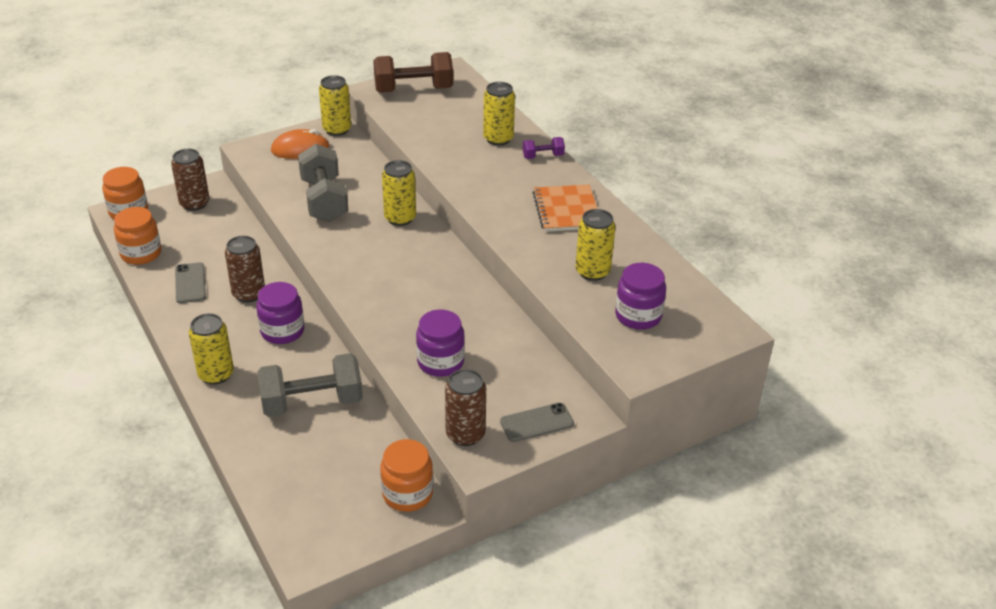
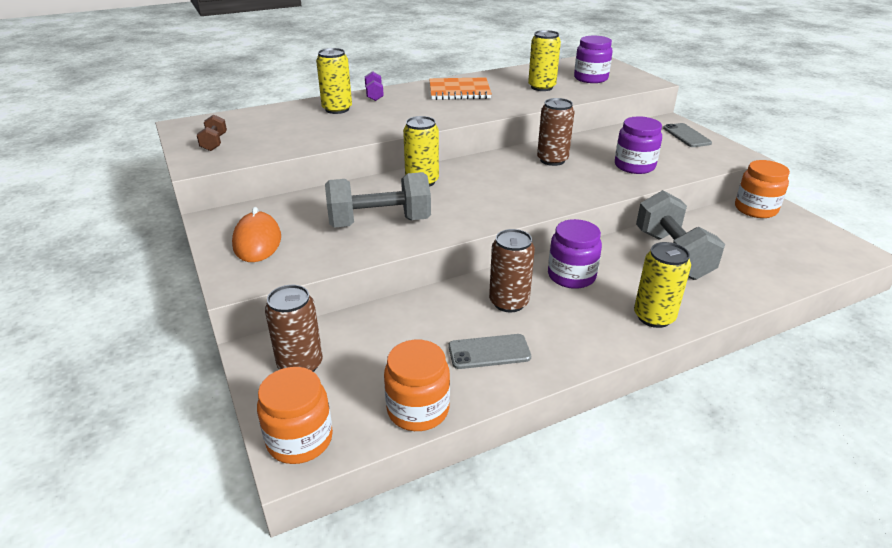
camera: 85 degrees left, 5 degrees down
yellow can [319,75,351,136] -> none
brown dumbbell [373,52,453,93] -> brown dumbbell [197,115,227,151], size x0.48
brown can [445,369,486,446] -> brown can moved to [537,98,575,166]

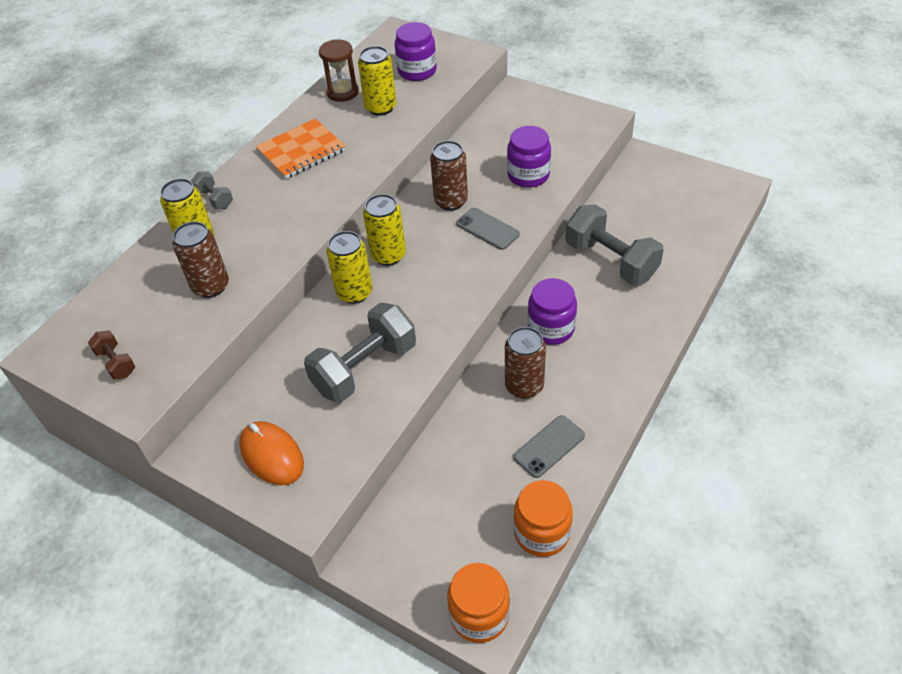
camera: 30 degrees left, 15 degrees up
brown can [265,285,323,372] -> brown can moved to [173,221,229,298]
purple dumbbell [365,71,384,101] -> grey dumbbell [191,172,233,209]
yellow can [634,242,691,328] -> yellow can moved to [363,194,406,266]
grey phone [663,123,712,147] -> grey phone moved to [456,208,520,250]
orange jar [735,160,790,218] -> none
none -> brown hourglass [319,39,359,102]

